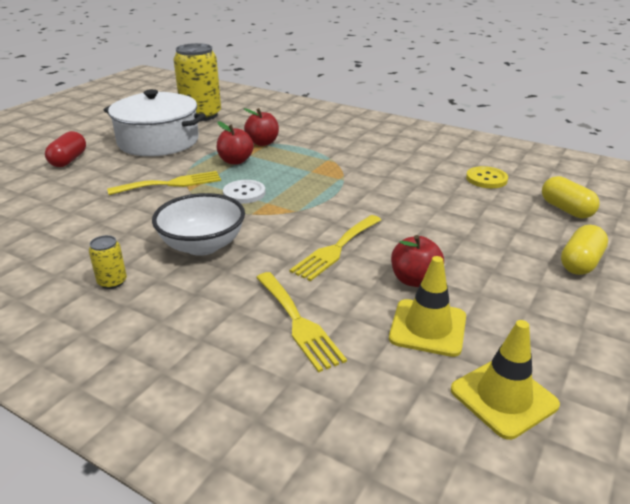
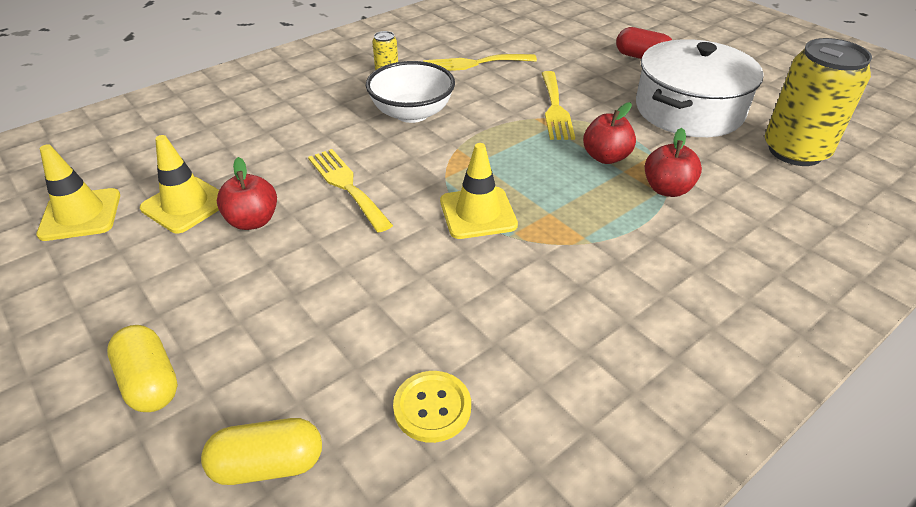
camera: 110 degrees right, 10 degrees up
white button [223,180,266,204] -> none
yellow fork [256,272,347,373] -> yellow fork moved to [423,54,537,71]
none -> yellow traffic cone [440,143,518,239]

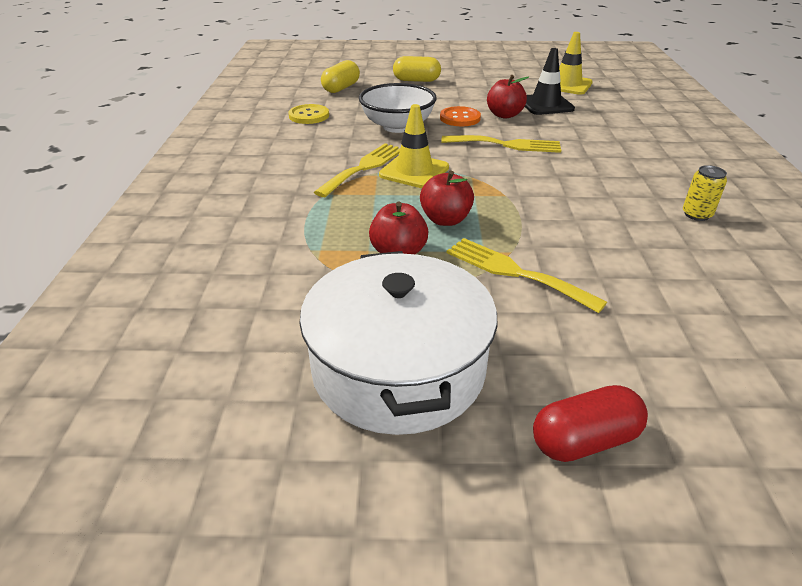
camera: 130 degrees right, 5 degrees down
yellow traffic cone [140,135,219,233] -> black traffic cone [525,48,575,115]
white bowl [366,61,455,123] -> white bowl moved to [359,83,437,133]
yellow fork [423,54,537,71] -> yellow fork moved to [314,143,400,197]
red apple [645,128,702,197] -> red apple moved to [420,170,474,226]
yellow can [765,38,872,166] -> none
none -> orange button [440,106,481,126]

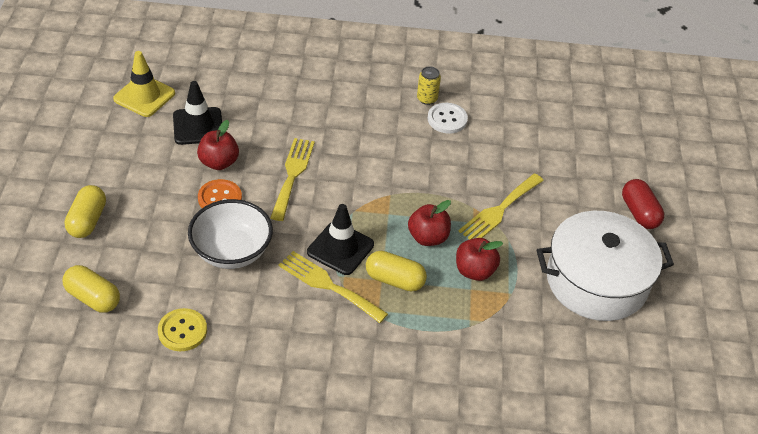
camera: 90 degrees left, 10 degrees up
yellow traffic cone [379,104,449,188] -> black traffic cone [307,204,374,275]
none -> yellow capsule [366,251,427,291]
none -> white button [427,103,468,134]

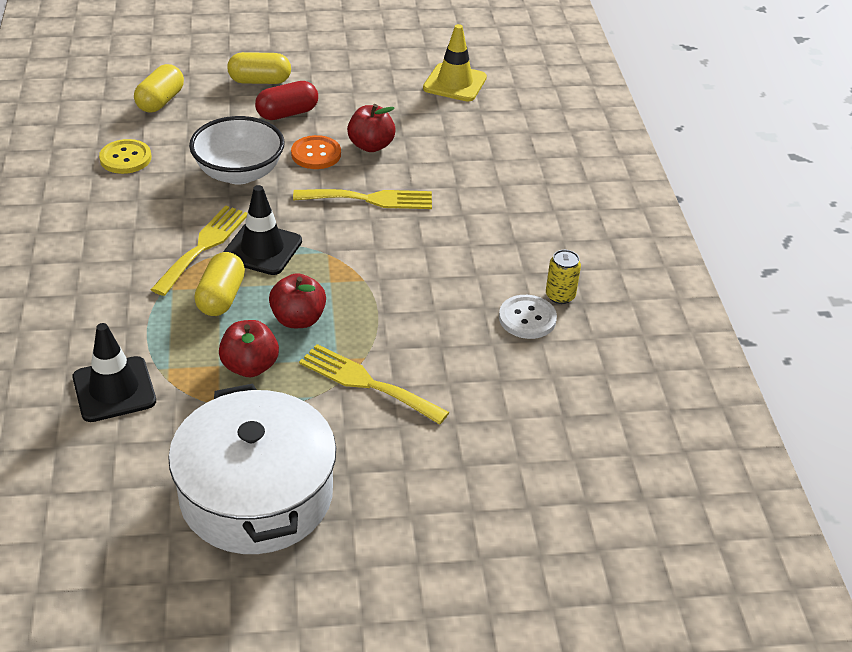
camera: 80 degrees right, 5 degrees down
black traffic cone [173,81,222,145] -> black traffic cone moved to [72,323,156,422]
red capsule [622,179,664,229] -> red capsule moved to [255,81,318,120]

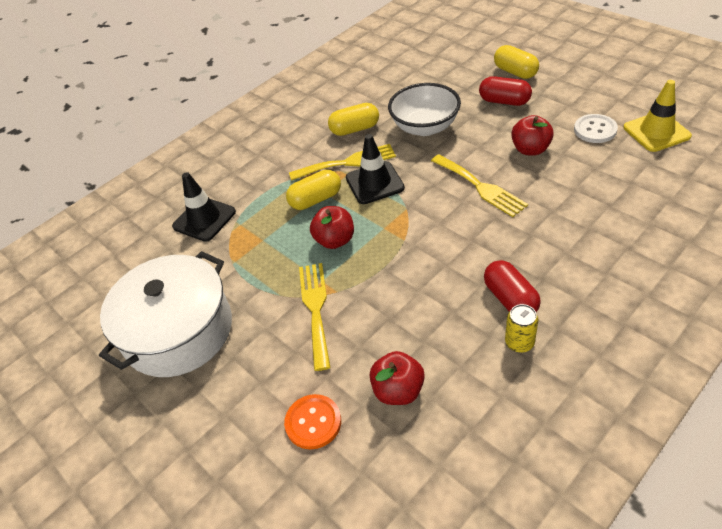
camera: 60 degrees right, 5 degrees up
yellow button [99,139,152,174] -> none
yellow capsule [134,64,184,113] -> yellow capsule moved to [328,103,379,136]
red apple [219,320,279,377] -> red apple moved to [370,351,425,405]
orange button [291,135,341,169] -> orange button moved to [284,394,341,449]
white button [499,295,557,339] -> white button moved to [574,114,618,143]
none -> red capsule [484,260,541,312]

